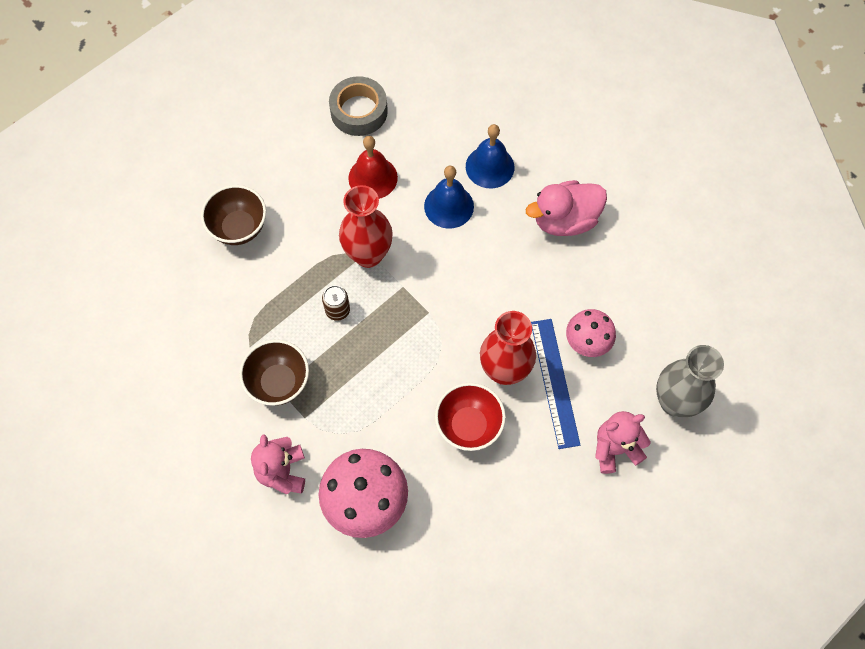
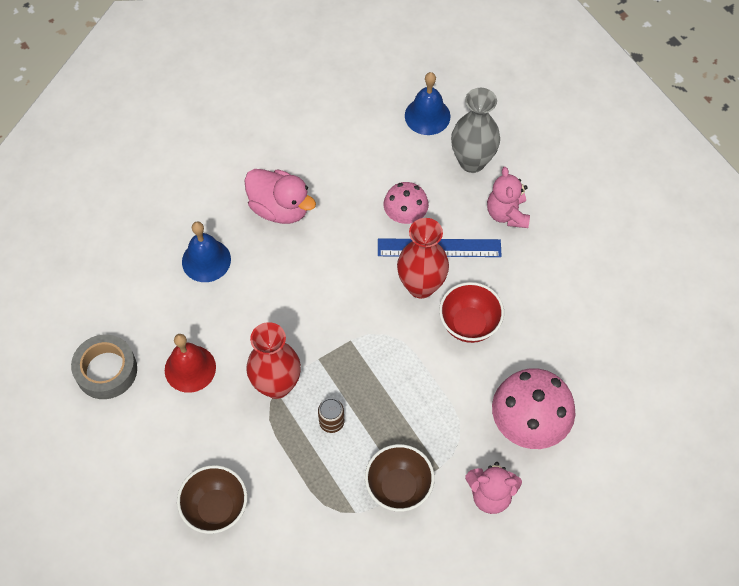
camera: 80 degrees left, 5 degrees down
blue bell [424,166,474,229] -> blue bell moved to [405,72,451,135]
pink duck [526,180,607,236] -> pink duck turned 45 degrees counterclockwise [244,169,316,224]

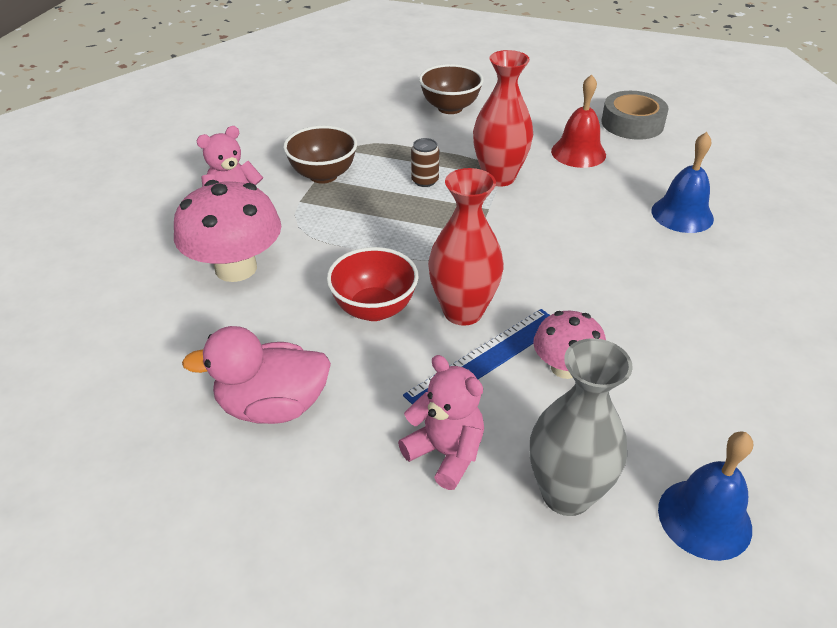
camera: 140 degrees right, 20 degrees down
pink duck [244,169,316,224] -> pink duck moved to [182,326,331,424]

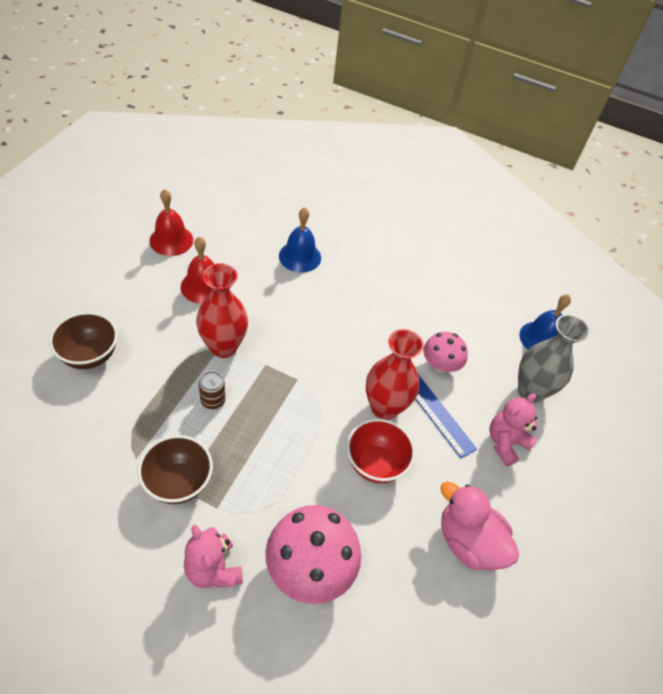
camera: 90 degrees left, 10 degrees up
pink duck [182,326,331,424] -> pink duck turned 135 degrees clockwise [440,482,519,571]
grey tape [601,91,669,140] -> red bell [149,189,193,256]

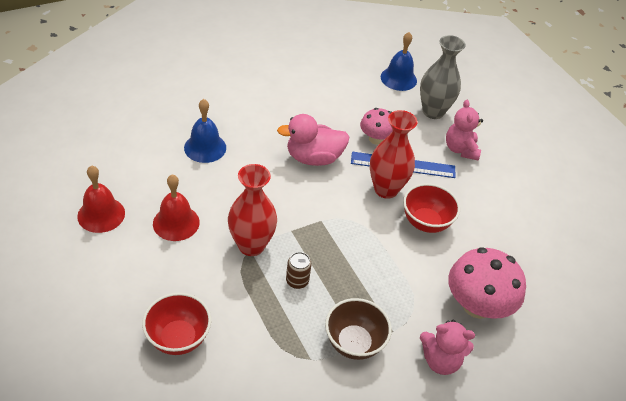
camera: 50 degrees left, 5 degrees down
brown bowl [49,312,118,369] -> red bowl [142,293,211,355]
pink duck [440,482,519,571] -> pink duck moved to [277,114,349,166]

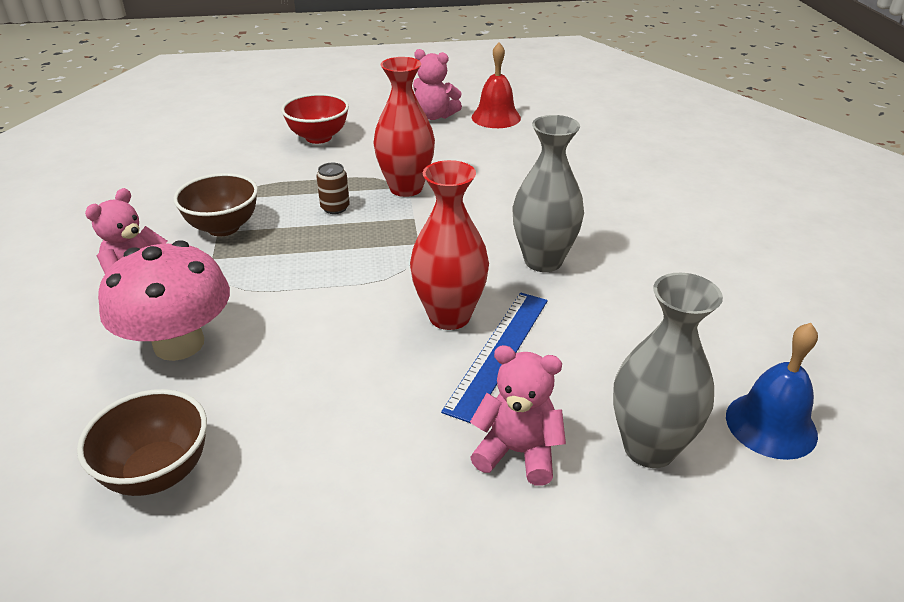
camera: 115 degrees right, 10 degrees down
red bell [153,174,200,241] -> none
blue bell [184,99,226,163] -> none
pink duck [277,114,349,166] -> grey vase [513,115,584,272]
pink mushroom [360,108,393,145] -> none
red bowl [403,183,460,233] -> none
none -> brown bowl [77,389,207,496]
none -> pink teddy bear [413,49,462,120]

